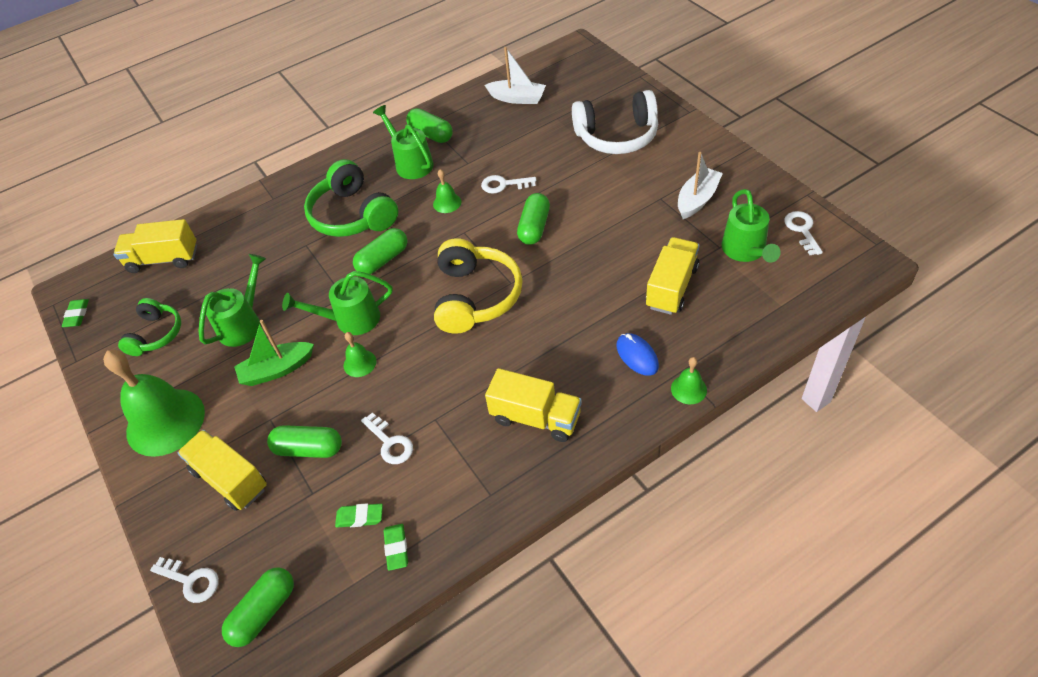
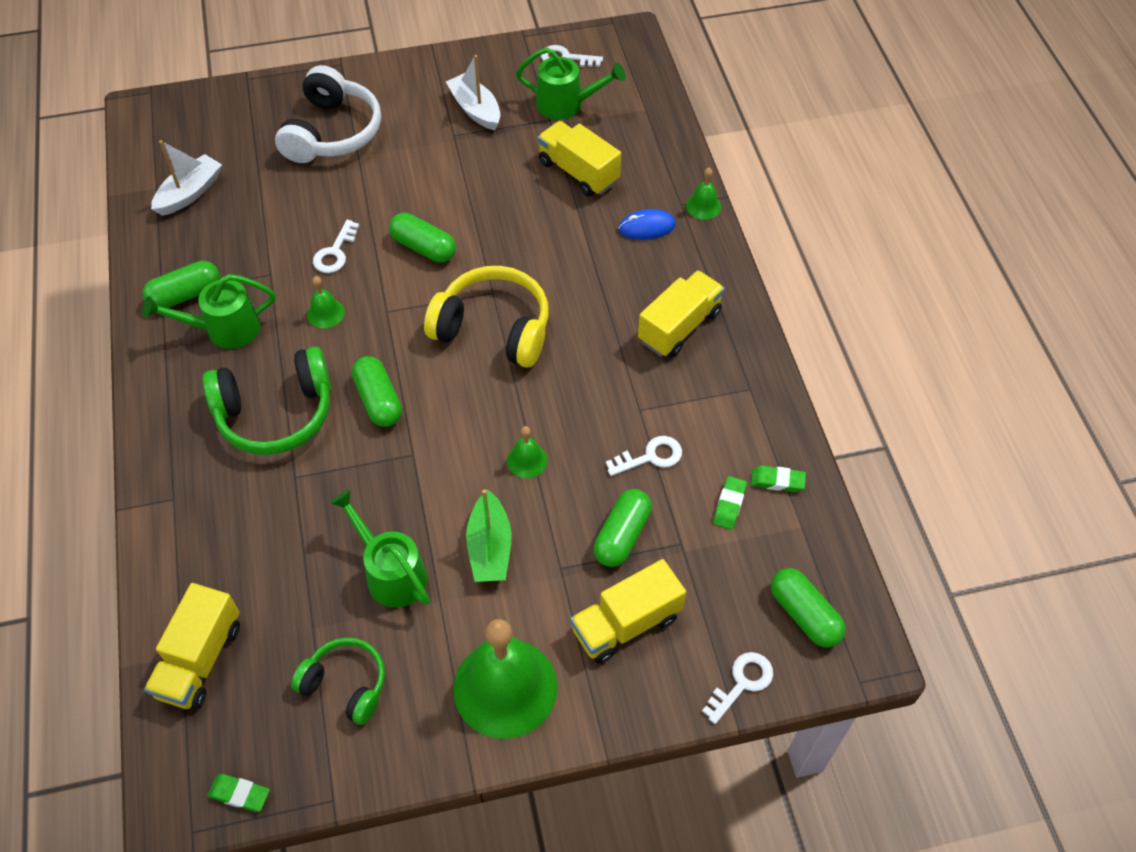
camera: 75 degrees left, 5 degrees up
green watering can [282,271,393,335] -> none

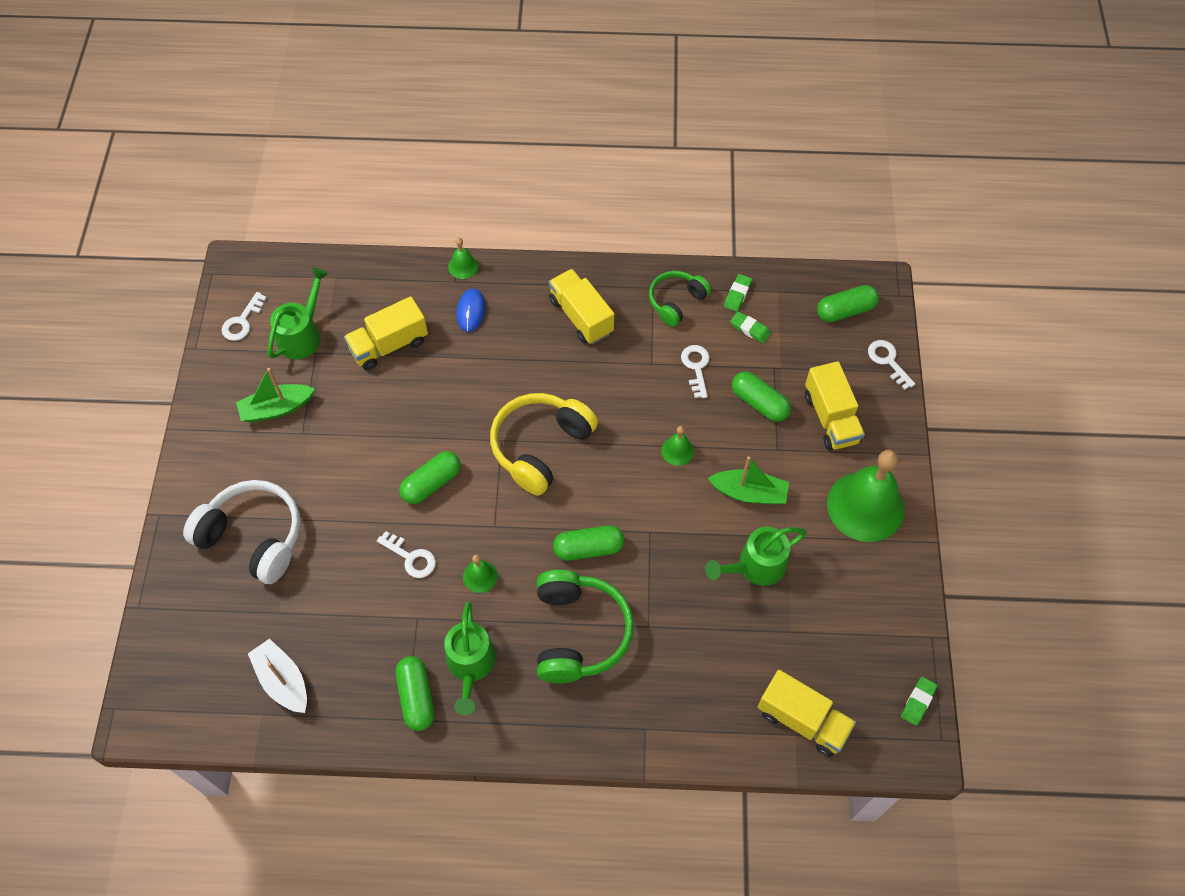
camera: 75 degrees left, 5 degrees up
green headphones [291,637,385,725] -> green headphones moved to [649,271,711,327]
white boat [446,55,500,130] -> green boat [236,368,315,423]

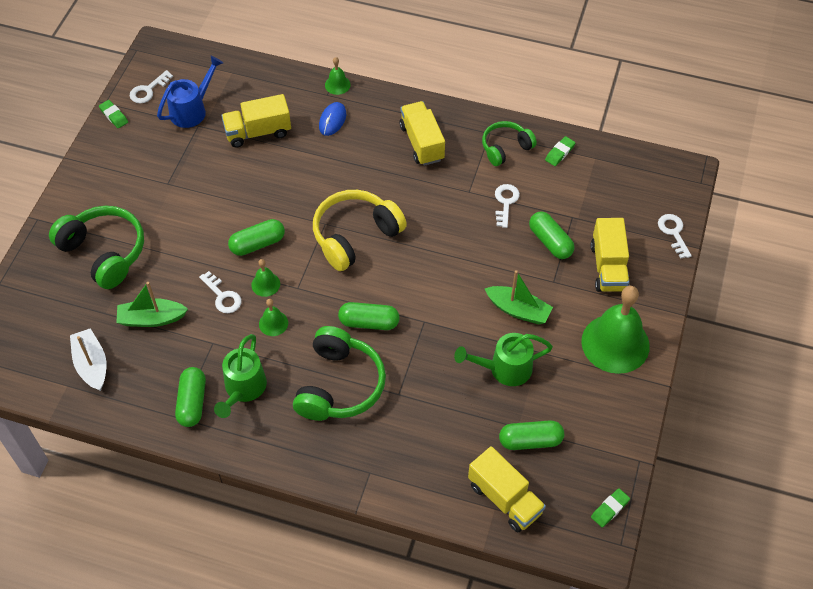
camera: 15 degrees right, 5 degrees down
white headphones [183,480,301,584] -> green headphones [49,206,144,289]
green boat [236,368,315,423] -> green boat moved to [116,282,188,327]
green watering can [267,267,329,359] -> blue watering can [157,56,223,128]
green bell [661,426,694,466] -> green bell moved to [251,259,280,297]
green eraser [730,311,771,343] -> green eraser moved to [99,100,128,128]
green capsule [817,285,879,322] -> green capsule moved to [499,420,564,450]

